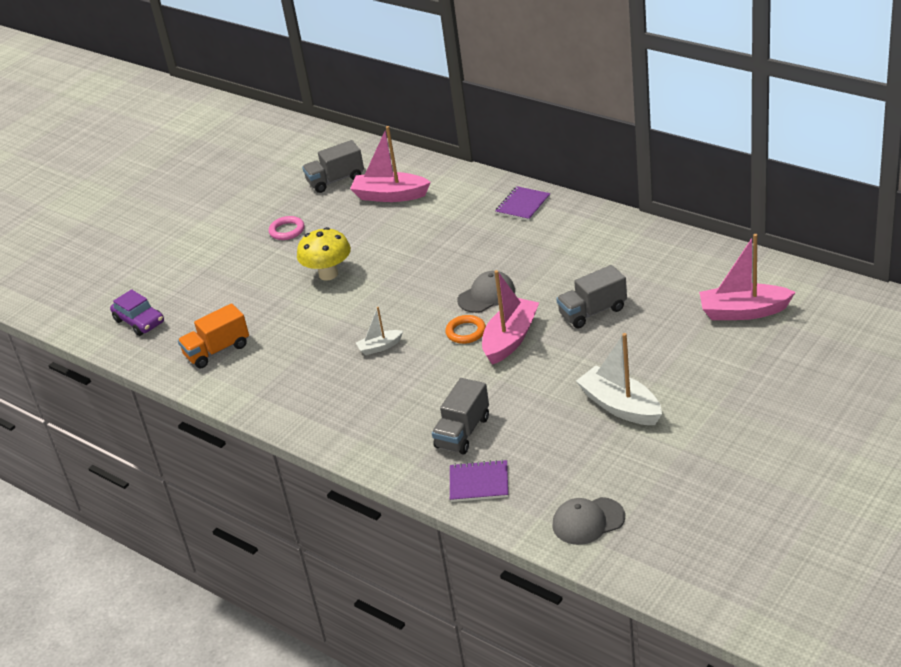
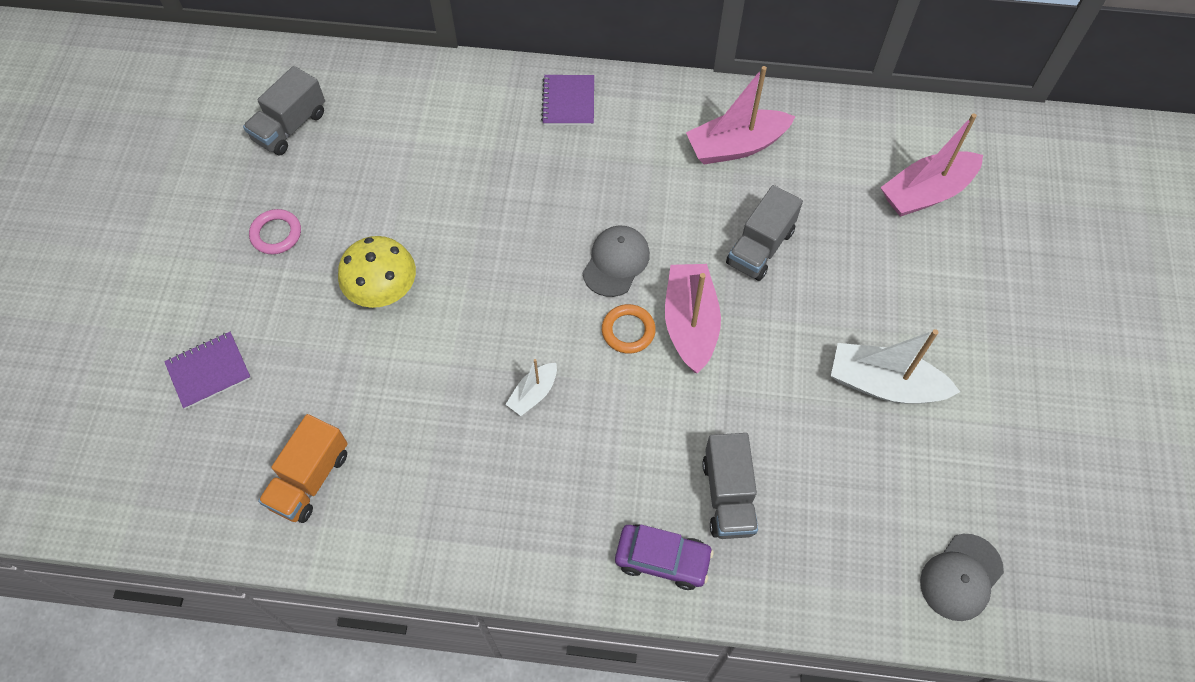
camera: 35 degrees left, 25 degrees up
purple car [110,289,164,336] -> purple car moved to [615,524,714,590]
pink boat [350,126,431,202] -> pink boat moved to [686,66,795,164]
purple notebook [450,460,508,502] -> purple notebook moved to [164,332,251,409]

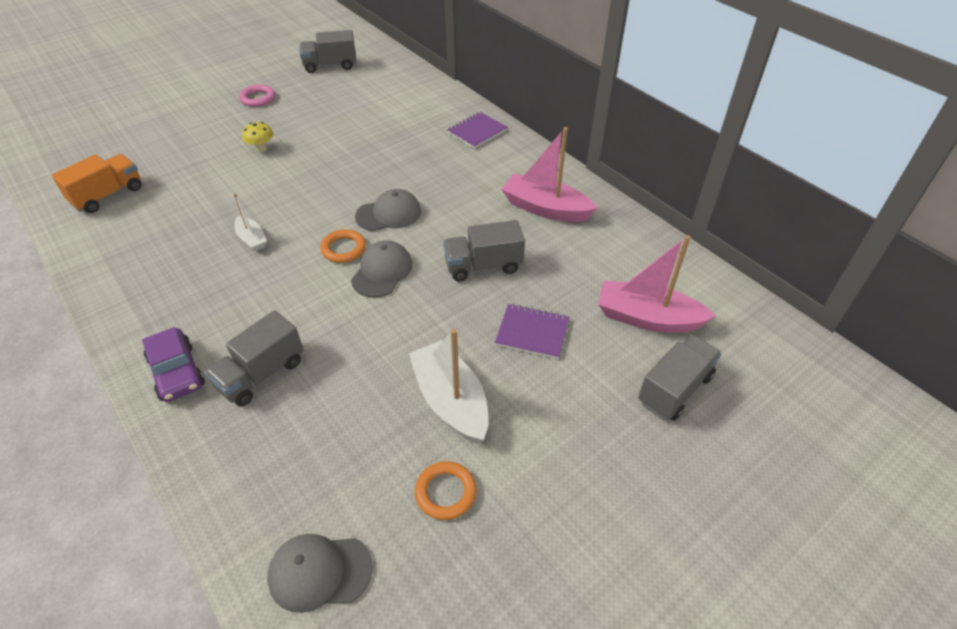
camera: 45 degrees right, 15 degrees down
purple notebook [164,332,251,409] -> purple notebook moved to [495,304,569,359]
orange truck [258,414,348,523] -> orange truck turned 150 degrees clockwise [51,154,142,213]
yellow mushroom [338,236,416,308] -> yellow mushroom [242,122,273,152], size x0.55
white boat [505,359,557,416] -> white boat turned 120 degrees counterclockwise [234,193,267,251]
pink boat [665,264,721,373] -> grey cap [351,240,412,297]
none -> orange ring [415,461,476,520]
none -> grey truck [638,335,722,421]

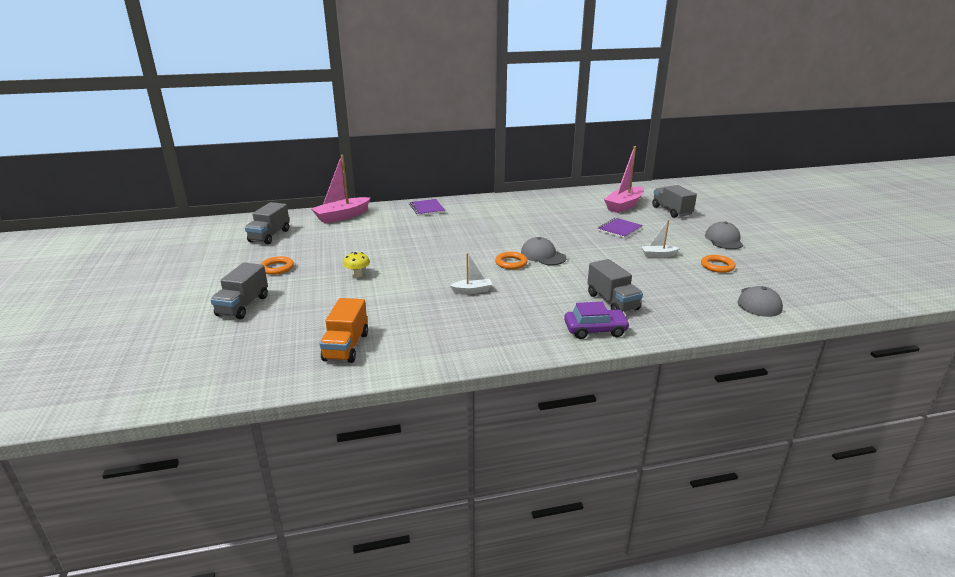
camera: 65 degrees left, 20 degrees down
orange truck [51,154,142,213] -> orange truck turned 150 degrees counterclockwise [320,298,368,363]
pink ring [239,85,275,107] -> orange ring [261,256,294,275]
grey cap [355,189,421,231] -> grey cap moved to [705,221,743,249]
white boat [409,329,489,444] -> white boat [641,220,679,258], size x0.53
grey truck [443,220,525,281] -> grey truck moved to [210,263,268,319]
pink boat [501,127,597,222] -> pink boat moved to [311,155,371,224]

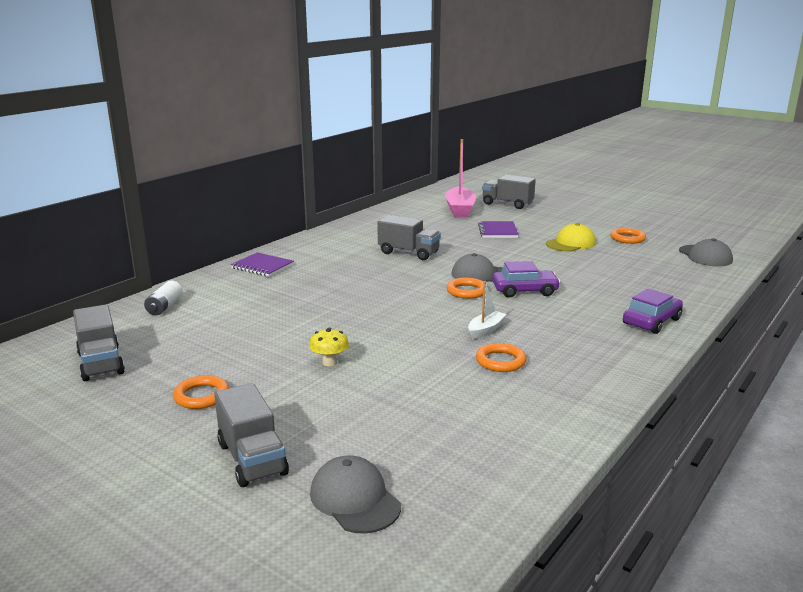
camera: 40 degrees left, 5 degrees down
pink boat [311,155,371,224] -> white battery [144,281,183,315]
orange truck [320,298,368,363] -> none
grey truck [587,259,643,312] -> grey truck moved to [377,215,441,260]
white boat [641,220,679,258] -> yellow cap [546,223,596,252]
grey cap [705,221,743,249] -> grey cap moved to [310,455,401,534]
none -> orange ring [476,343,526,372]
none -> purple car [492,261,560,298]

